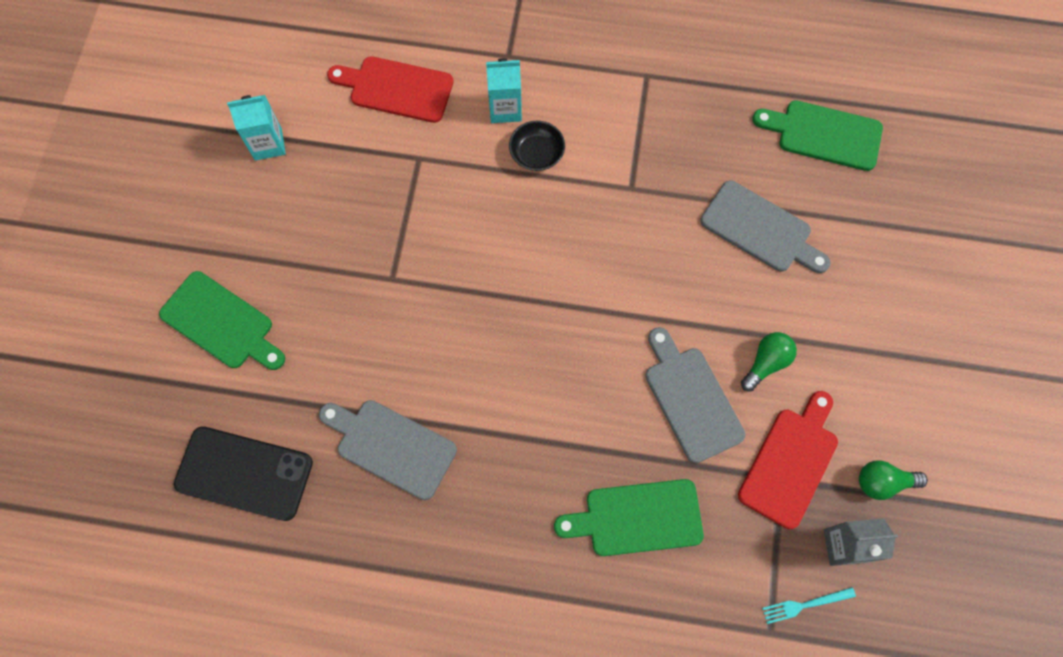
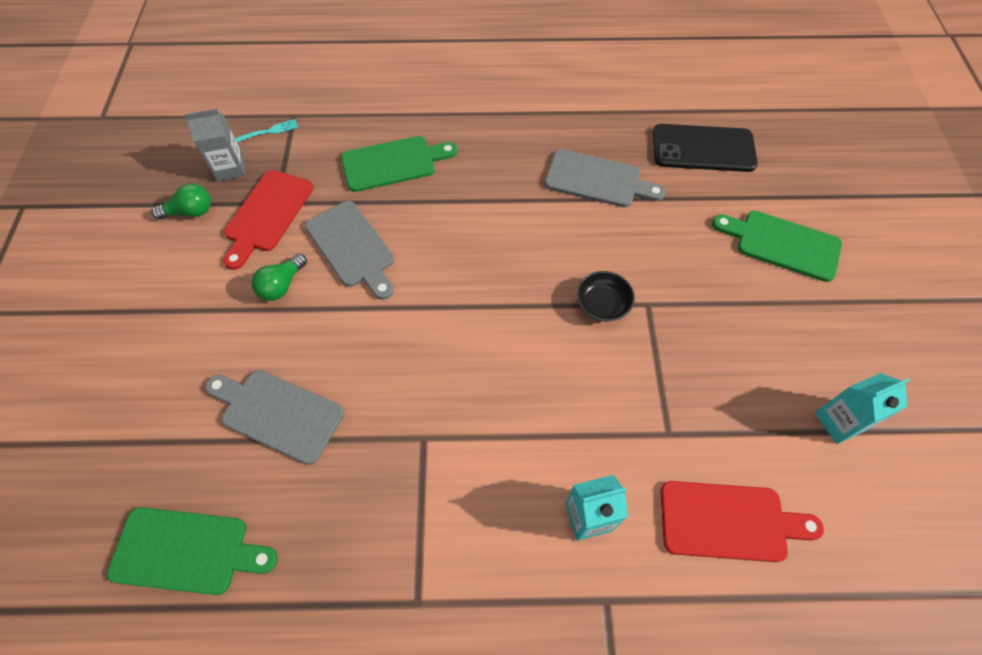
camera: 170 degrees right, 10 degrees down
black bowl [509,121,565,171] -> black bowl moved to [576,271,635,322]

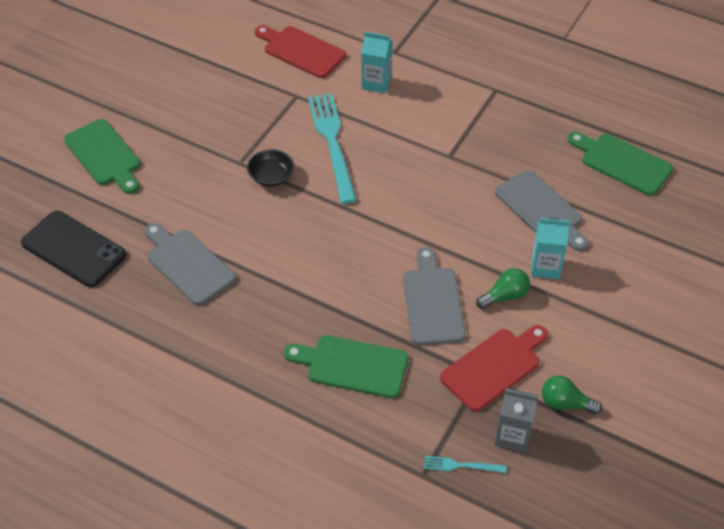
camera: 150 degrees left, 10 degrees down
turquoise carton [815,373,910,444] -> turquoise carton moved to [531,218,570,279]
none -> turquoise fork [308,93,357,204]

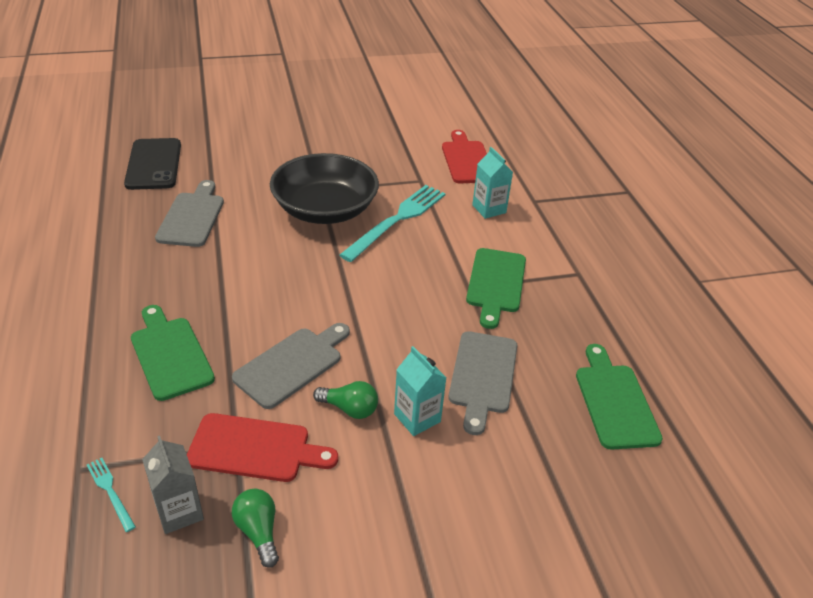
camera: 45 degrees right, 10 degrees down
green cutting board [64,119,140,194] -> green cutting board moved to [466,248,526,329]
black bowl [247,149,294,187] -> black bowl [270,153,379,224], size x2.33

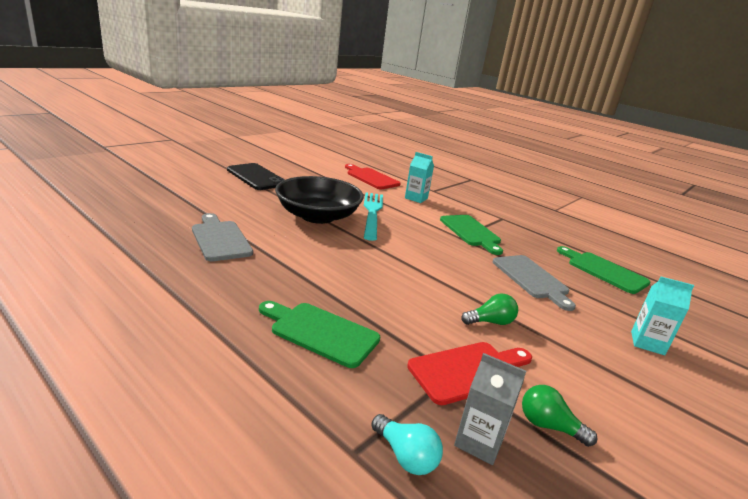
camera: 35 degrees left, 15 degrees down
turquoise fork [87,458,136,532] -> turquoise light bulb [371,414,443,475]
black phone [124,138,181,190] -> black phone moved to [227,163,285,190]
grey cutting board [232,323,350,409] -> none
turquoise carton [394,346,446,436] -> turquoise carton moved to [631,276,694,355]

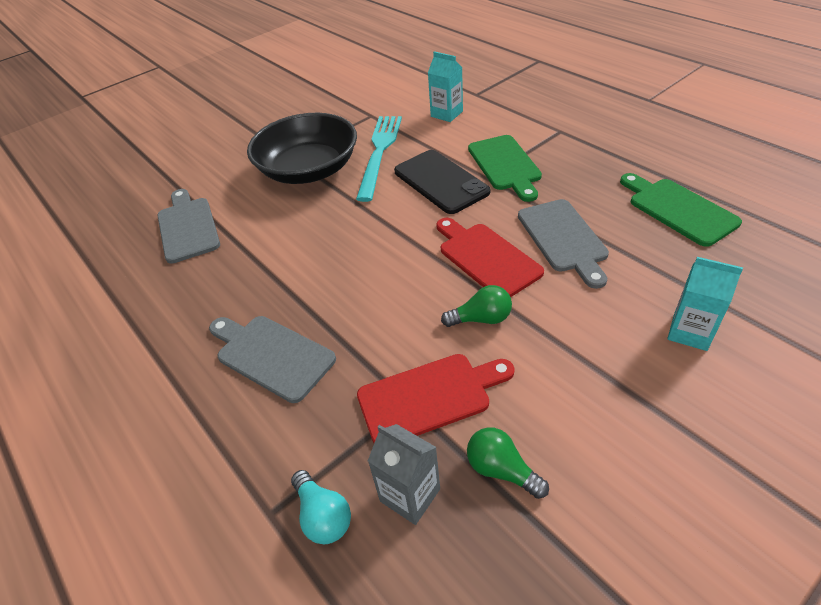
camera: 15 degrees right, 20 degrees up
black phone [227,163,285,190] -> black phone moved to [394,150,490,214]
green cutting board [259,301,380,368] -> grey cutting board [209,316,336,403]
red cutting board [345,164,401,189] -> red cutting board moved to [436,218,544,297]

